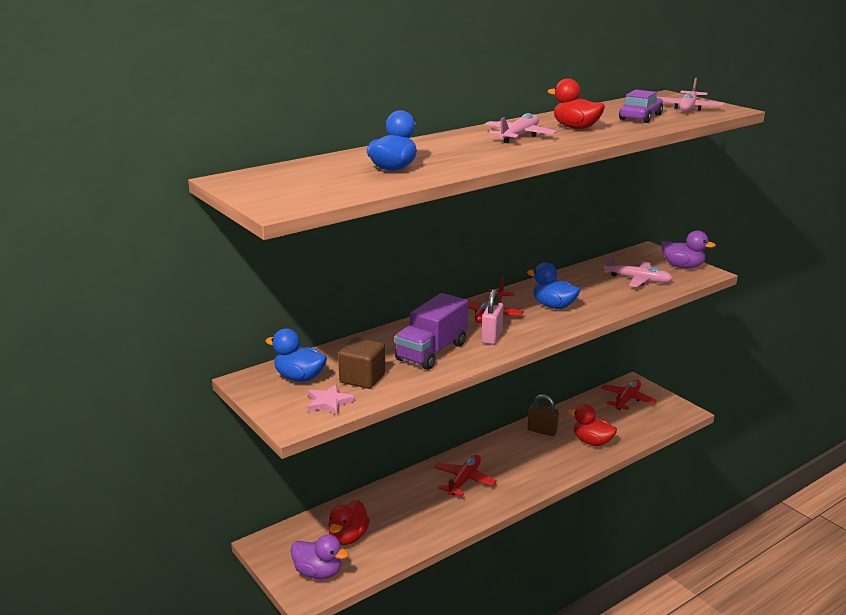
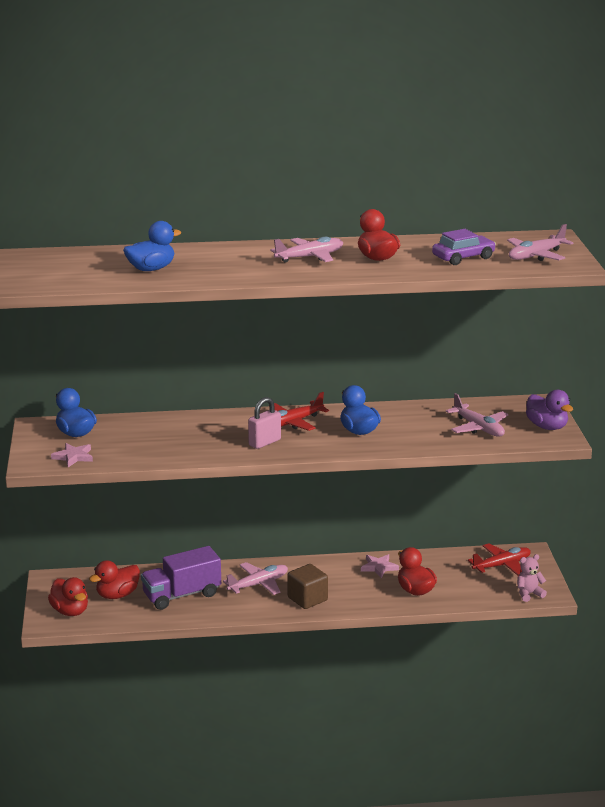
camera: 30 degrees right, 0 degrees up
purple duck [291,535,348,579] -> red duck [48,577,88,616]
brown cube [338,338,385,389] -> brown cube moved to [287,564,328,609]
purple truck [395,293,468,370] -> purple truck moved to [141,546,221,610]
red plane [434,455,497,496] -> pink plane [223,562,288,595]
brown padlock [528,394,559,436] -> pink star [361,554,399,578]
none -> pink teddy bear [517,554,547,602]

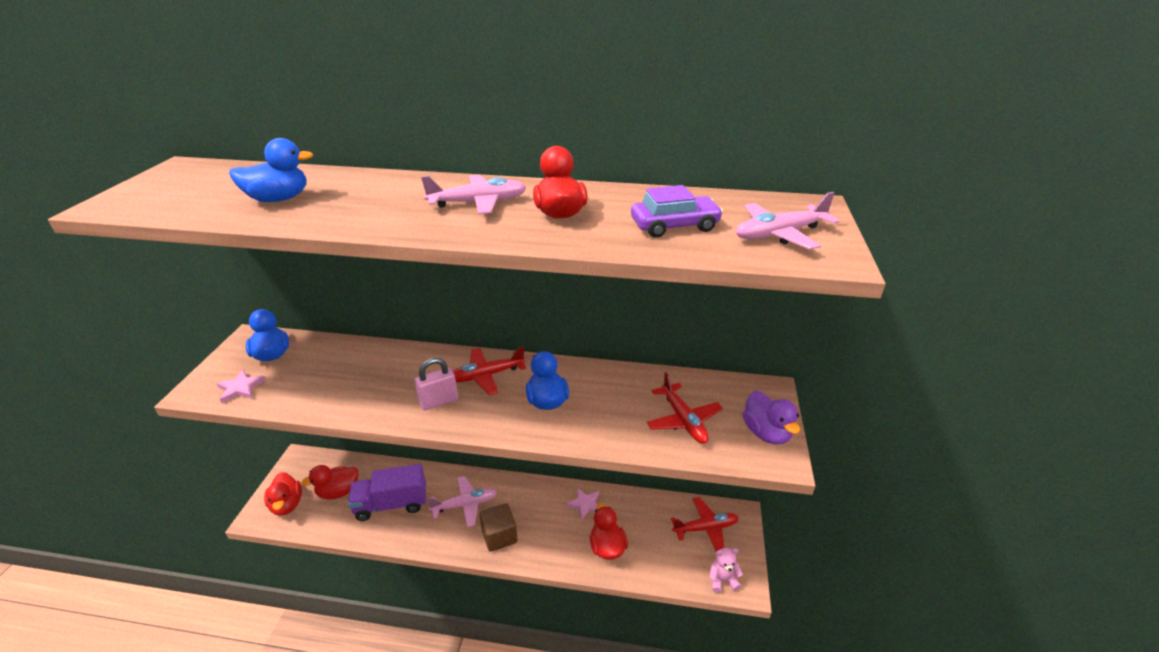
camera: 15 degrees right, 10 degrees up
pink plane [446,393,508,437] -> red plane [647,372,723,444]

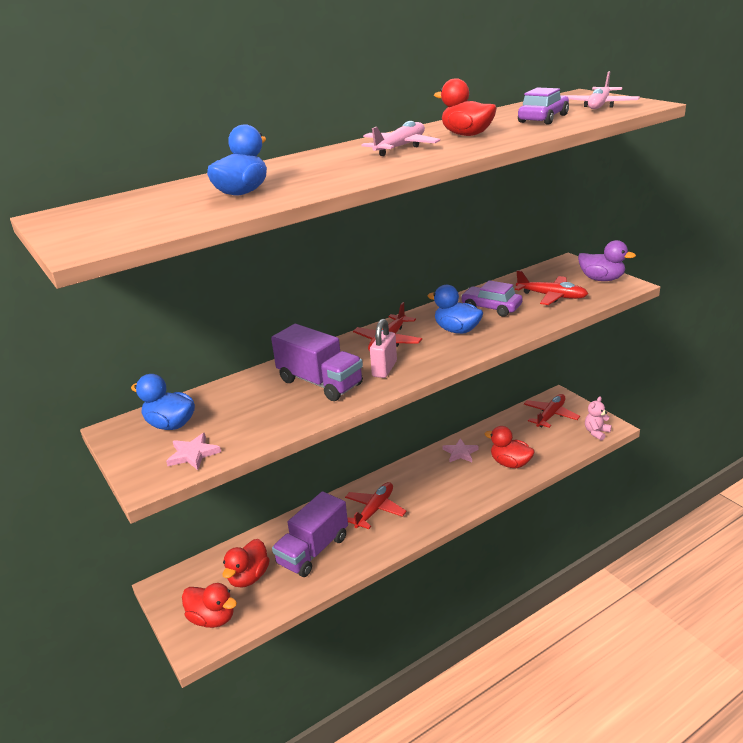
camera: 40 degrees left, 5 degrees down
pink plane [427,476,497,527] -> red plane [345,482,407,529]
brown cube [479,503,517,552] -> none
none -> purple truck [271,324,363,401]
none -> purple car [461,280,523,317]

